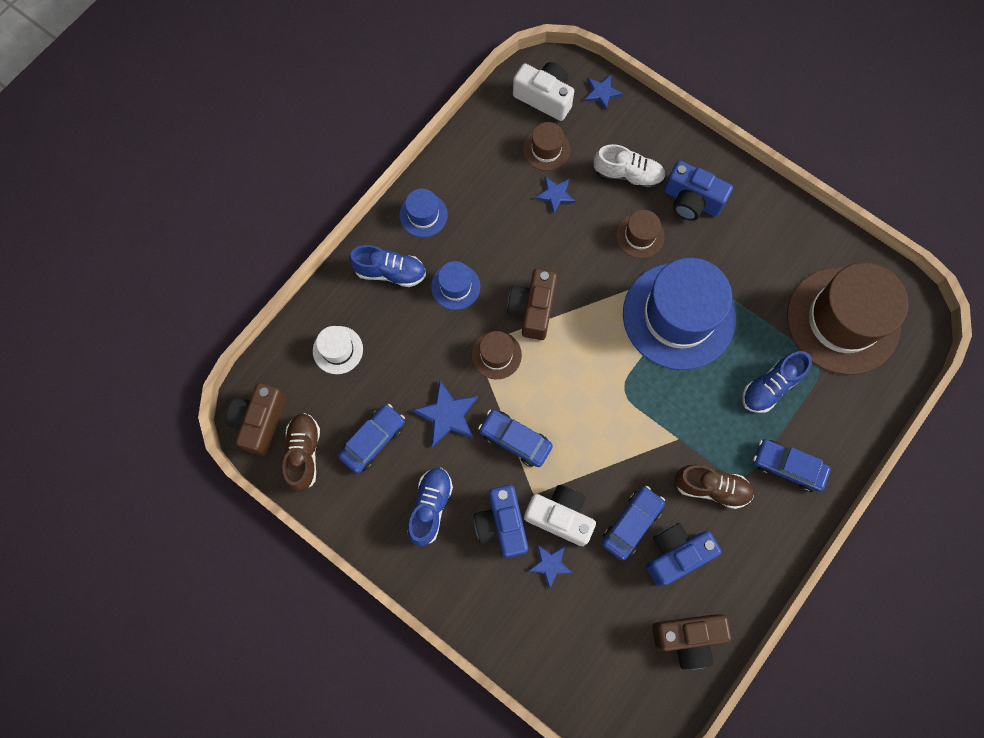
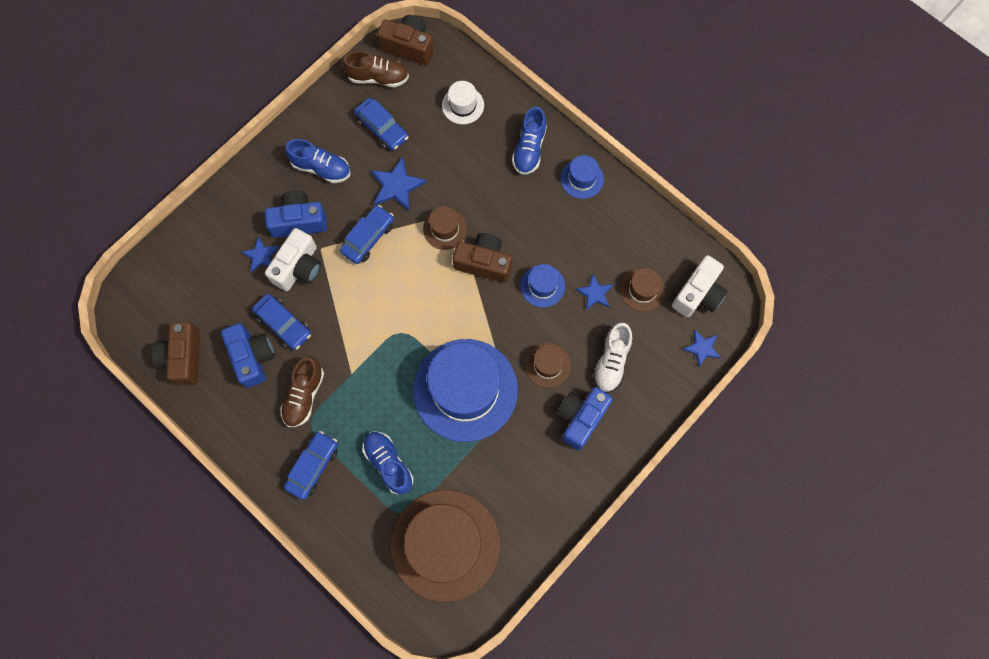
camera: 95 degrees right, 0 degrees up
blue hat [431,261,480,310] -> blue hat moved to [520,264,565,307]

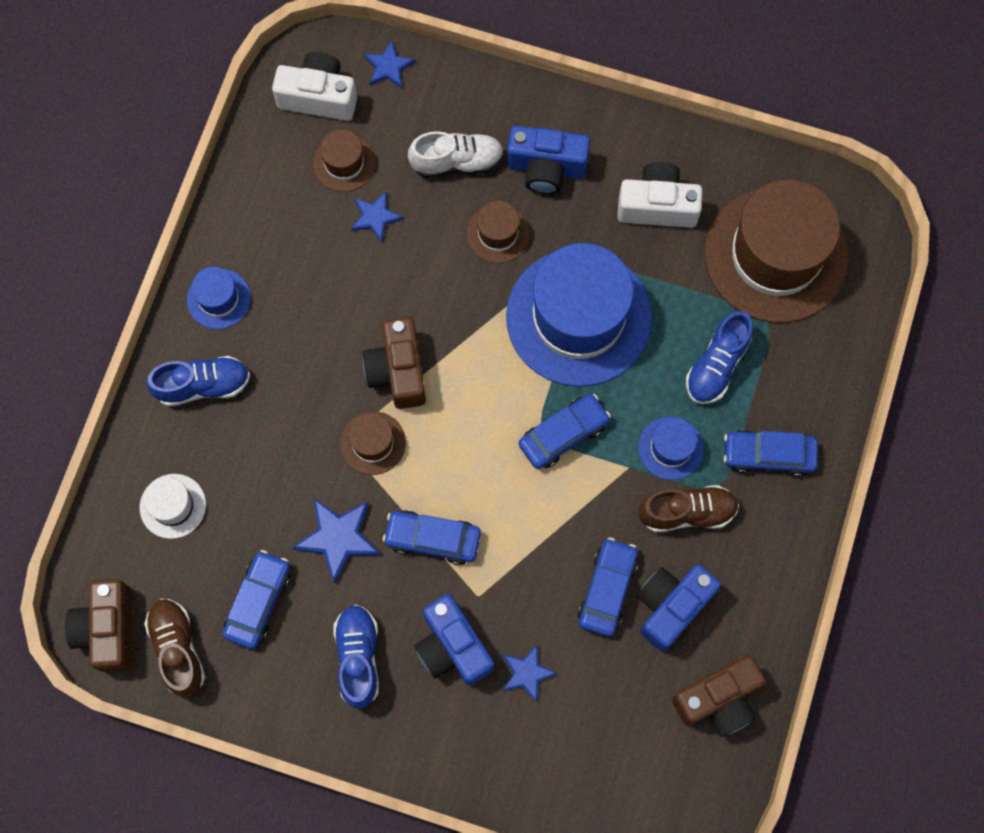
camera: 115 degrees left, 0 degrees up
white camera [265,228,321,291] -> white camera moved to [617,162,703,228]
blue hat [520,264,565,307] -> blue hat moved to [638,416,704,480]
none -> blue car [519,394,611,469]

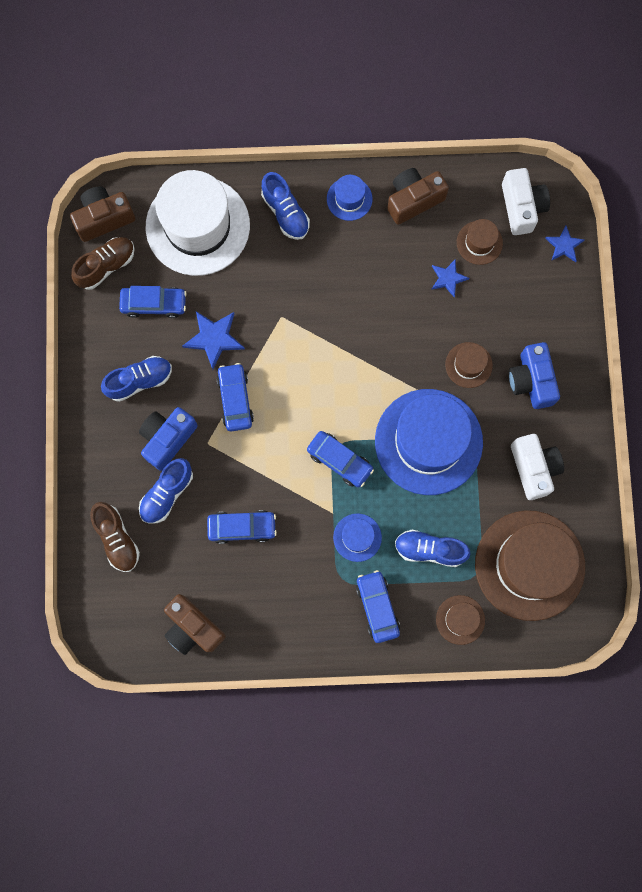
camera: 70 degrees right, 5 degrees up
white hat [140,474,206,539] -> white hat [146,170,250,276], size x2.26
brown hat [340,411,406,475] -> brown hat moved to [436,595,485,645]
brown camera [362,317,426,409] -> brown camera moved to [387,168,449,225]
white shoe [408,131,504,178] -> none
blue star [502,644,558,702] -> blue shoe [139,458,193,524]
blue camera [637,565,721,652] -> none
brown shoe [638,485,739,532] -> brown shoe moved to [90,502,140,572]

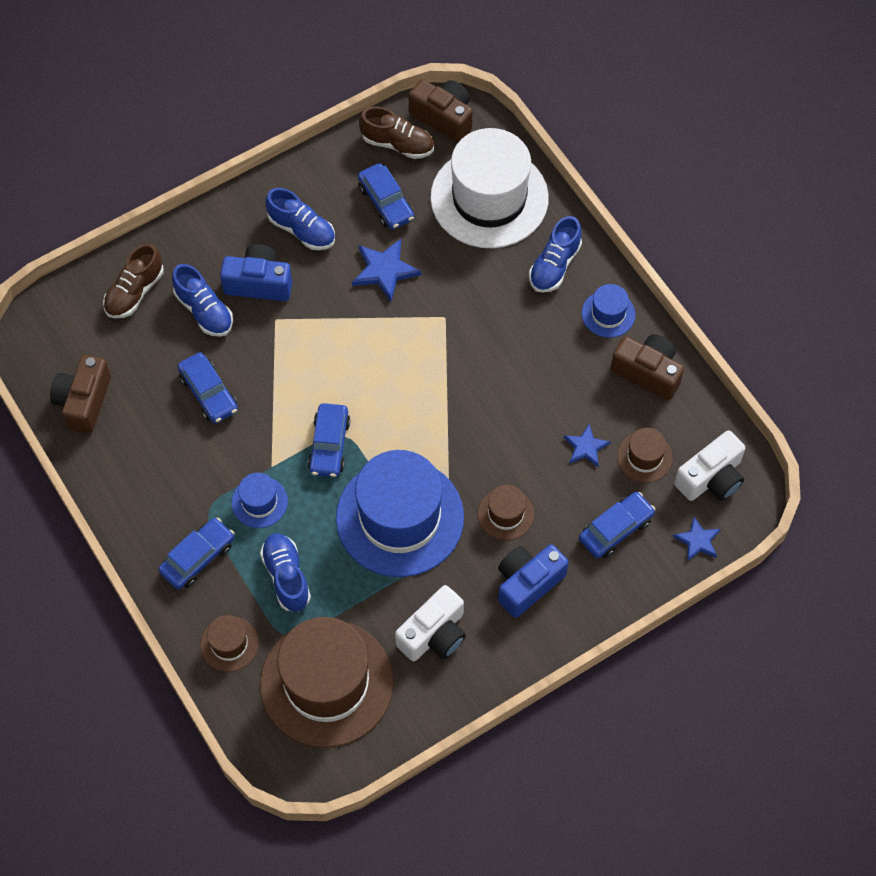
camera: 60 degrees right, 15 degrees down
blue shoe [139,458,193,524] -> blue shoe turned 135 degrees counterclockwise [172,264,233,337]
blue car [217,363,254,432] -> blue car moved to [579,492,655,558]

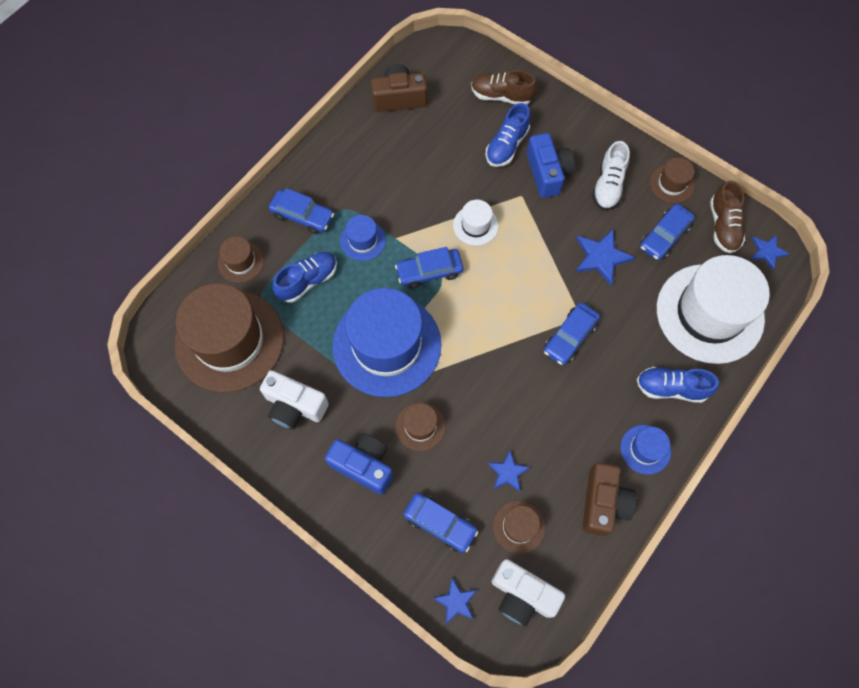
camera: 70 degrees right, 5 degrees up
blue car [178,352,238,423] -> blue car moved to [544,303,600,365]
blue shoe [266,188,335,250] -> white shoe [592,141,630,210]
brown camera [408,79,473,143] -> blue star [750,235,790,270]
none -> white hat [453,200,499,246]
none -> brown hat [650,157,695,203]

